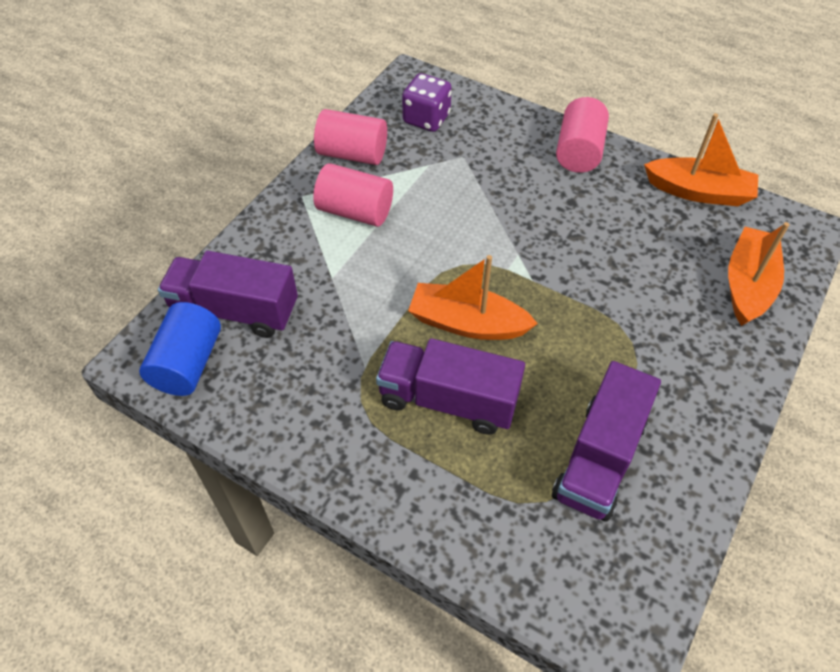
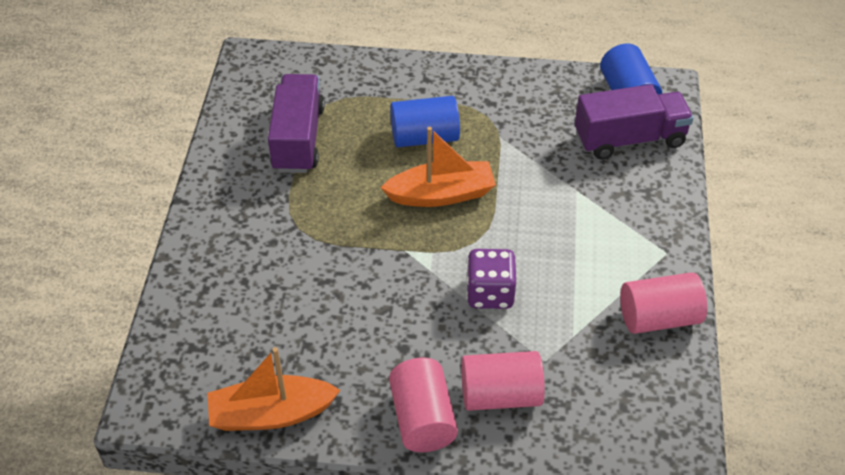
camera: 155 degrees right, 5 degrees down
pink cylinder [313,163,393,227] -> pink cylinder moved to [461,351,545,411]
purple truck [376,338,525,435] -> blue cylinder [390,96,460,147]
purple dice [402,73,452,132] -> purple dice moved to [466,249,516,309]
orange boat [728,222,789,326] -> none

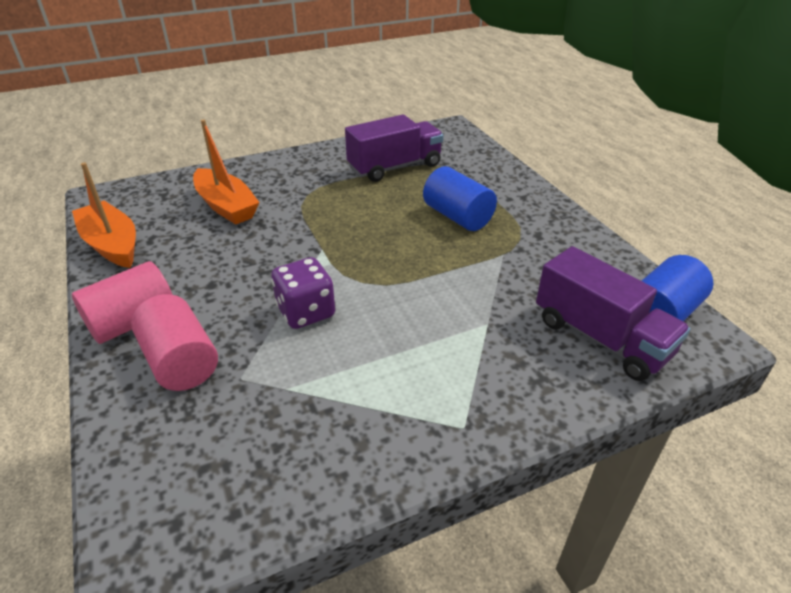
camera: 60 degrees right, 10 degrees down
orange boat [381,127,496,207] -> orange boat moved to [193,120,260,225]
pink cylinder [620,272,707,334] -> none

